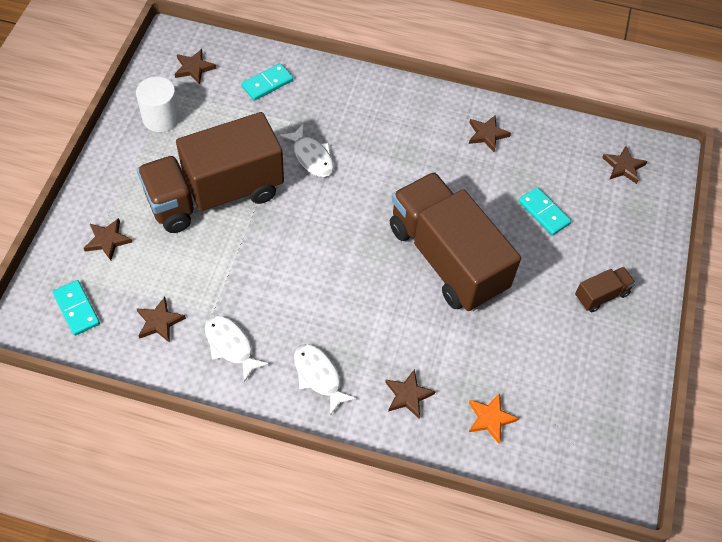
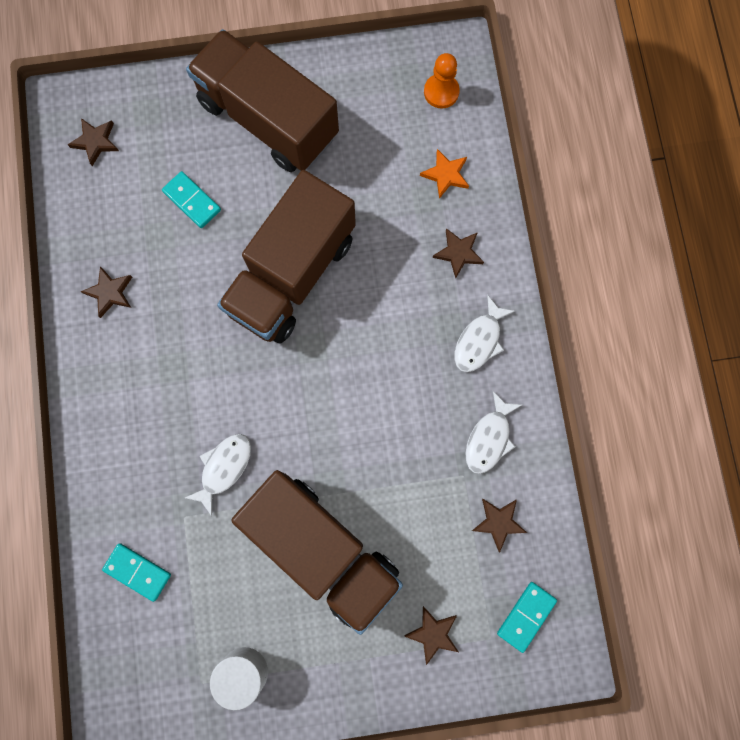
camera: 110 degrees left, 20 degrees up
brown star [175,49,216,84] -> none
turquoise domino [519,187,571,235] -> turquoise domino turned 75 degrees counterclockwise [162,171,221,228]
brown truck [575,267,636,313] -> brown truck [186,29,339,172], size x2.48
none -> orange pawn [424,53,460,108]

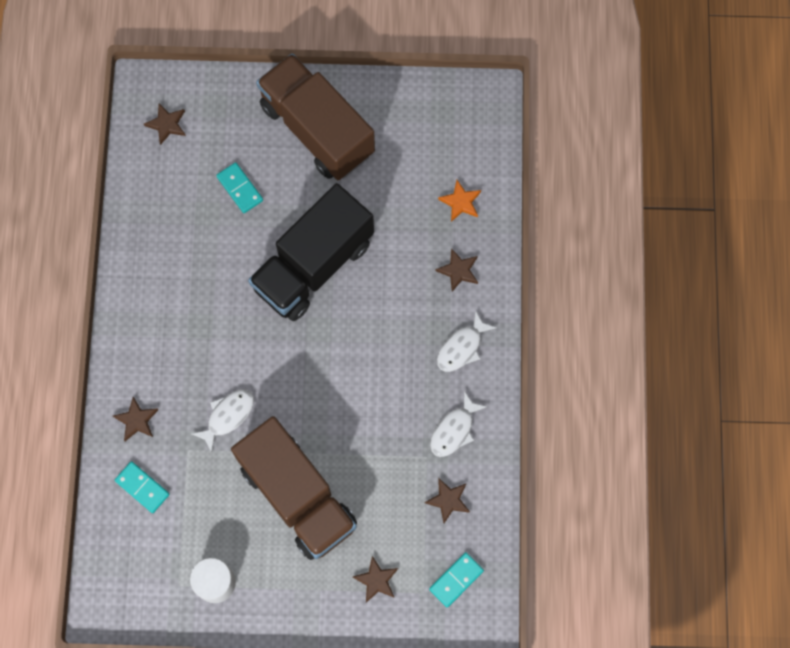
camera: 10 degrees right, 5 degrees down
brown star [80,266,132,318] -> brown star moved to [113,397,158,441]
brown truck [217,170,356,344] -> black truck [248,183,374,321]
orange pawn [424,53,460,108] -> none

